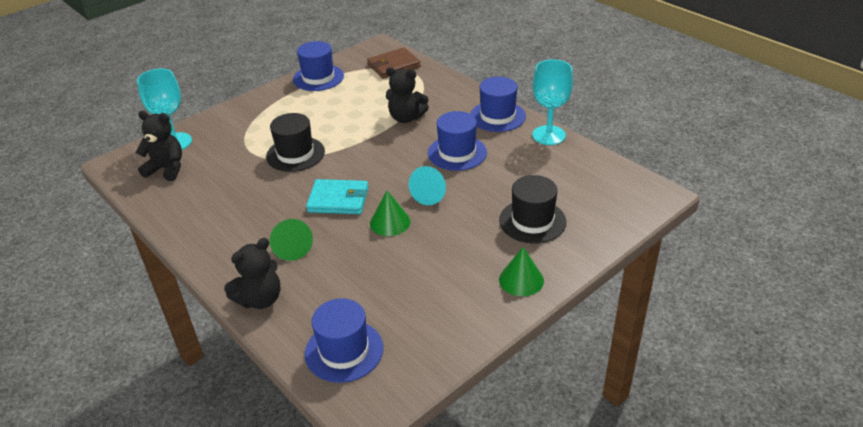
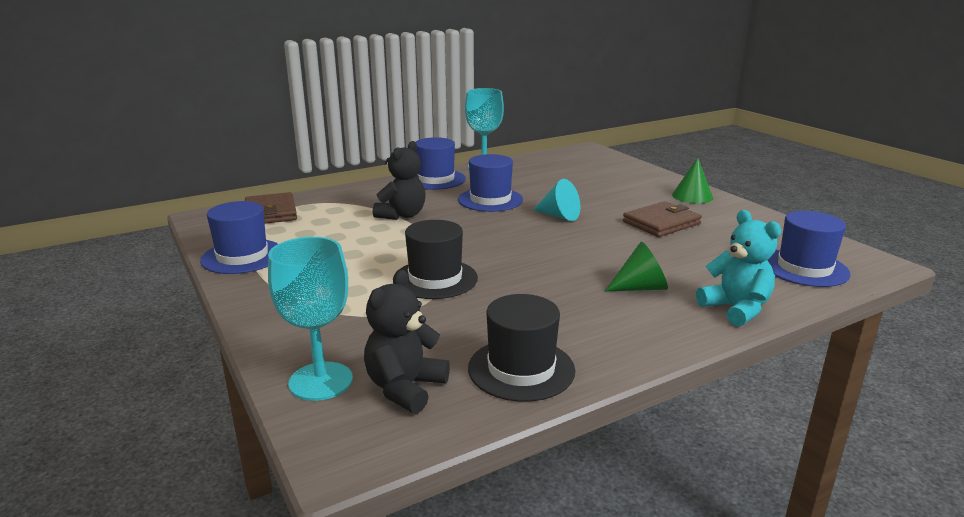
camera: 80 degrees left, 15 degrees down
black teddy bear [224,238,281,309] -> turquoise teddy bear [696,210,781,327]
turquoise wallet [306,179,368,214] -> none
green cone [370,191,411,236] -> none
black hat [499,175,566,244] -> black hat moved to [468,294,575,402]
none -> brown wallet [623,201,702,237]

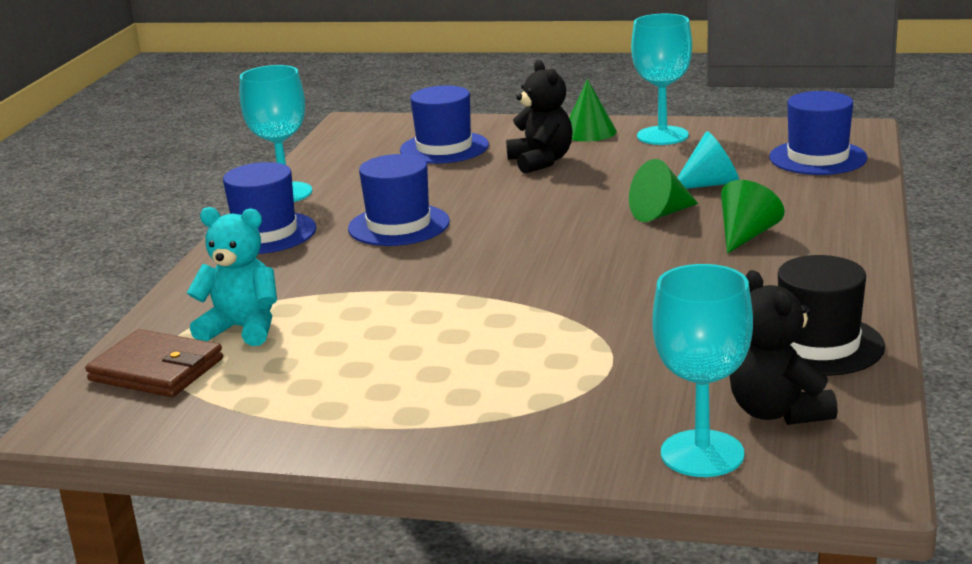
camera: 45 degrees left, 0 degrees up
blue hat [200,201,278,274] -> blue hat moved to [400,86,489,164]
black teddy bear [373,141,426,220] -> black teddy bear moved to [506,60,573,174]
black hat [393,220,478,299] -> none
turquoise cone [533,179,580,221] -> turquoise cone moved to [677,131,739,189]
brown wallet [623,201,702,237] -> none
turquoise teddy bear [696,210,781,327] -> turquoise teddy bear moved to [187,207,277,346]
none -> green cone [629,159,698,222]
none -> turquoise goblet [631,14,692,145]

